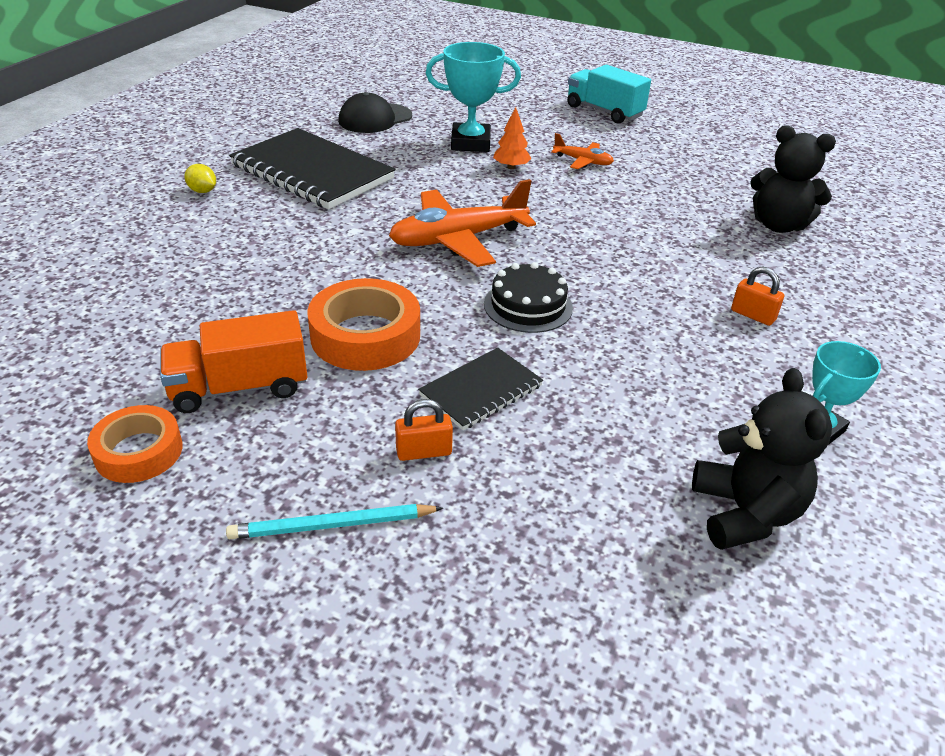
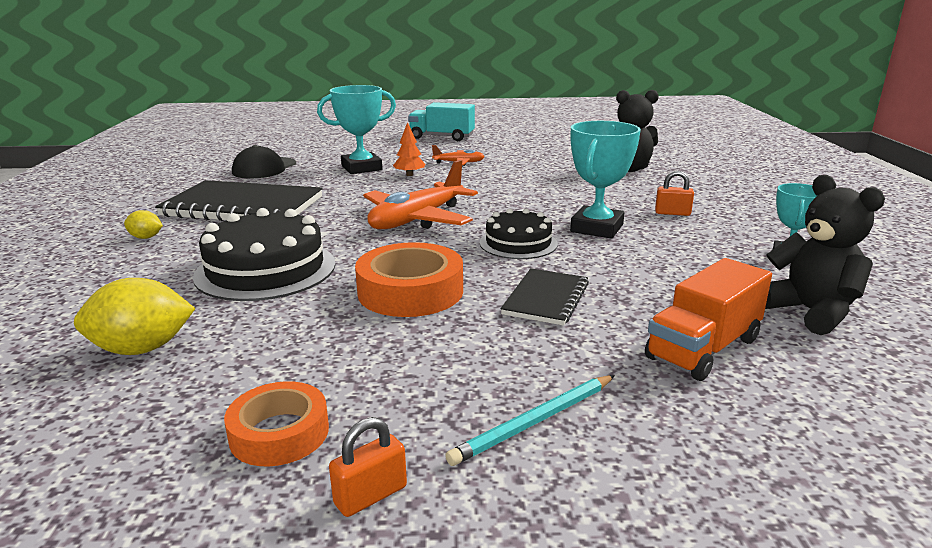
camera: 25 degrees left, 15 degrees down
orange truck [160,310,308,413] -> orange truck moved to [645,258,772,381]
orange padlock [395,399,453,461] -> orange padlock moved to [329,417,407,517]
none -> yellow lemon [74,278,196,355]
none -> black cake [193,208,335,301]
none -> turquoise trophy [570,121,641,239]

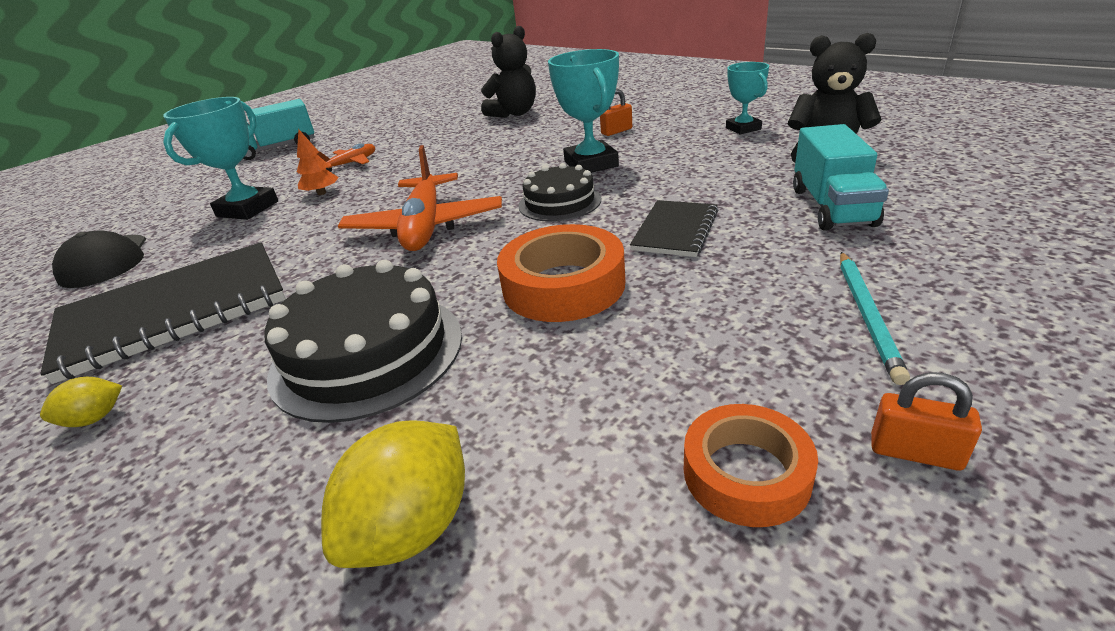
camera: 40 degrees left, 10 degrees up
orange padlock [329,417,407,517] -> orange padlock turned 75 degrees counterclockwise [871,372,982,471]
black notebook [501,268,589,326] -> black notebook turned 45 degrees clockwise [630,200,718,257]
orange truck [645,258,772,381] -> turquoise truck [793,124,889,231]

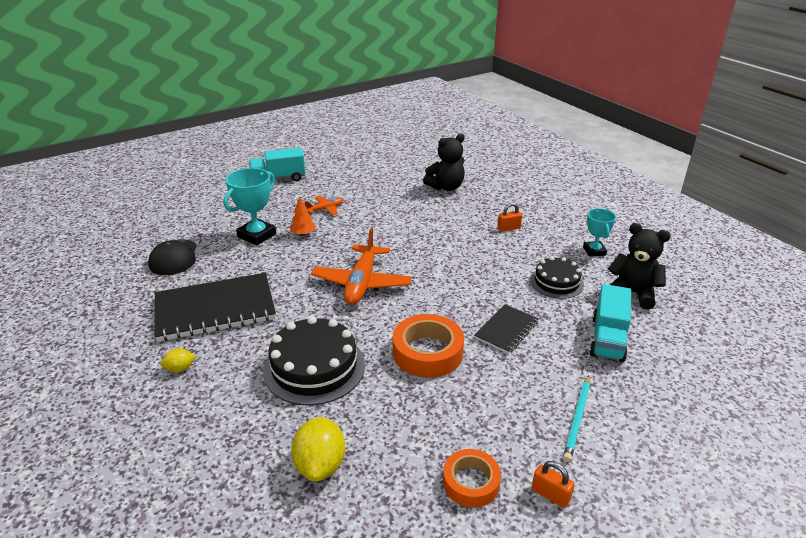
camera: 10 degrees right, 0 degrees up
yellow lemon [321,420,465,568] -> yellow lemon turned 45 degrees counterclockwise [291,417,345,482]
black cake [519,163,601,222] -> black cake moved to [530,257,584,299]
turquoise trophy [548,49,619,173] -> none

